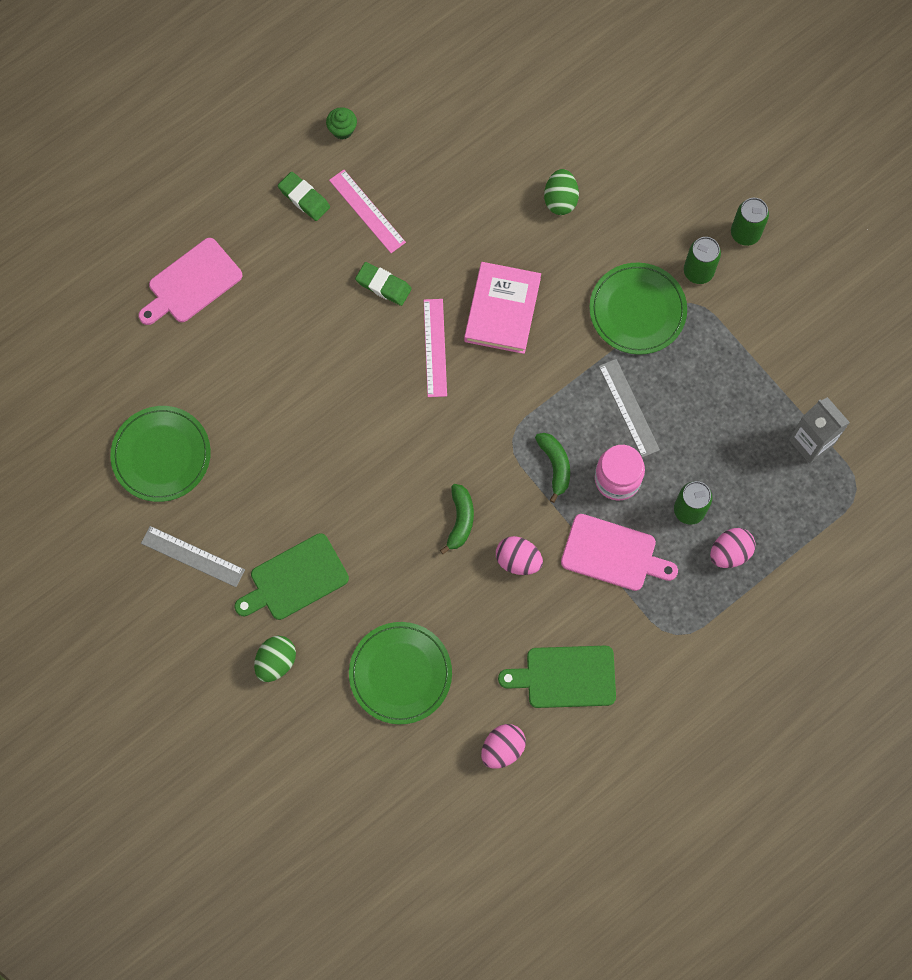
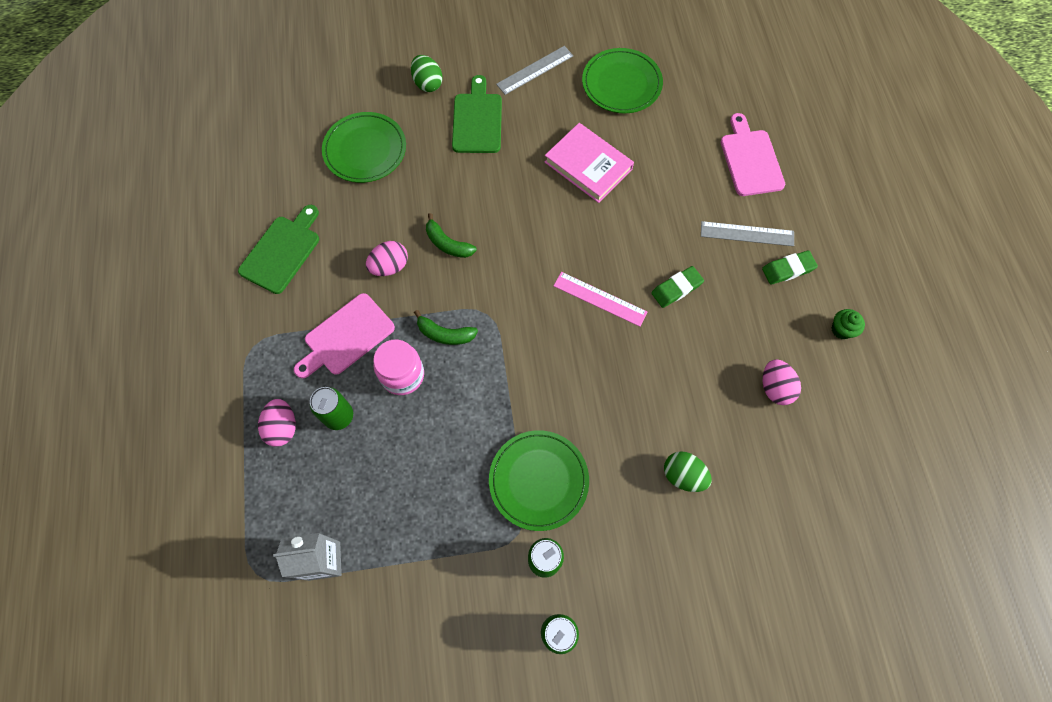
camera: 120 degrees right, 5 degrees down
pink ruler [329,170,406,253] -> none
pink book [464,262,541,354] -> pink book moved to [545,123,634,203]
pink egg [481,724,526,769] -> pink egg moved to [763,359,801,405]
grey ruler [599,359,660,458] -> grey ruler moved to [701,221,794,246]

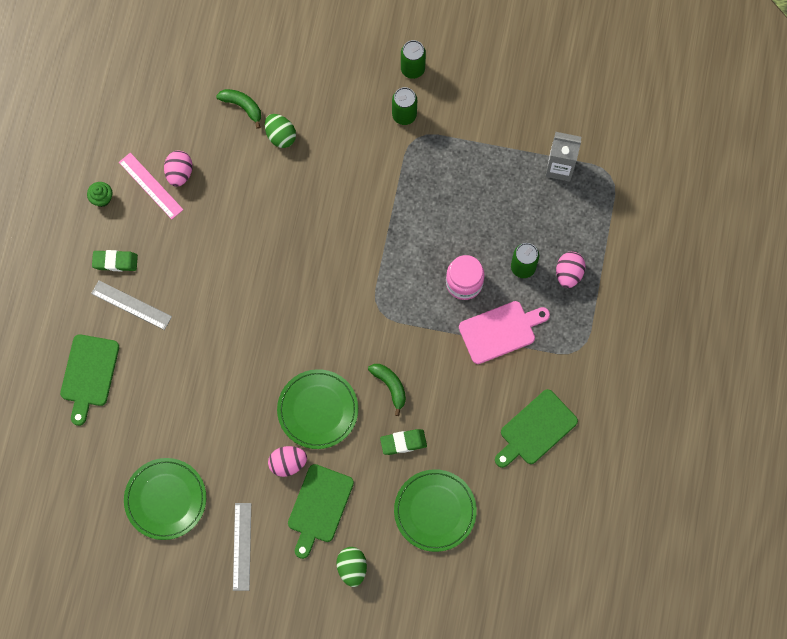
camera: 160 degrees left, 5 degrees up
pink egg [366,241,408,276] -> pink egg moved to [268,446,307,477]
green banana [414,310,478,345] -> green banana moved to [216,89,261,129]
green plate [489,430,589,531] -> green plate moved to [277,369,358,449]
grey ruler [496,46,573,95] -> grey ruler turned 75 degrees counterclockwise [233,503,251,591]
pink book [545,123,634,203] -> none
pink ruler [554,272,647,327] -> pink ruler moved to [119,153,183,219]
green eraser [651,266,704,308] -> green eraser moved to [380,429,427,455]
pink cutting board [721,113,785,196] -> green cutting board [60,334,119,426]

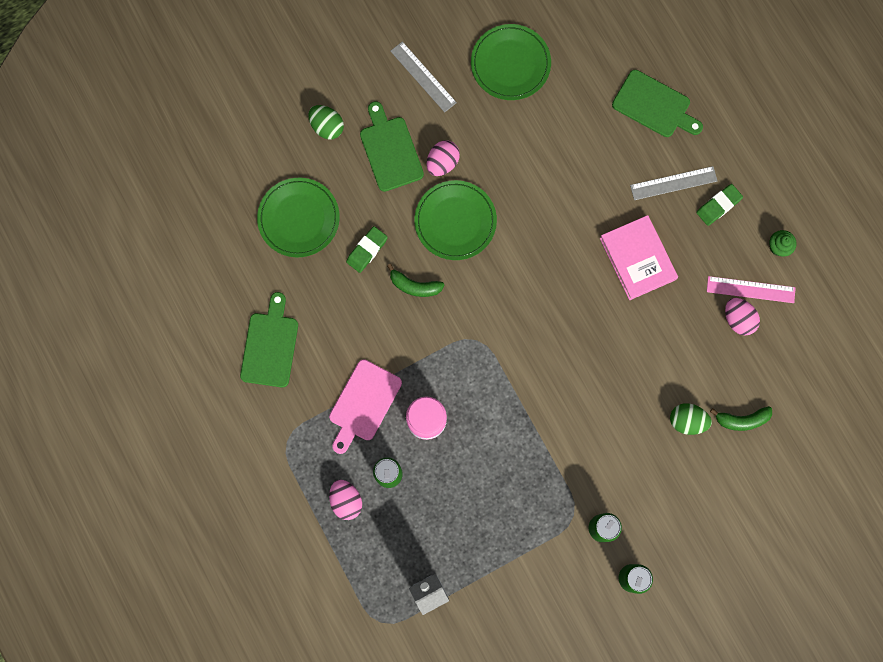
camera: 140 degrees right, 5 degrees up
green cutting board [60,334,119,426] -> green cutting board turned 150 degrees clockwise [612,70,703,137]
none -> pink book [600,215,678,300]

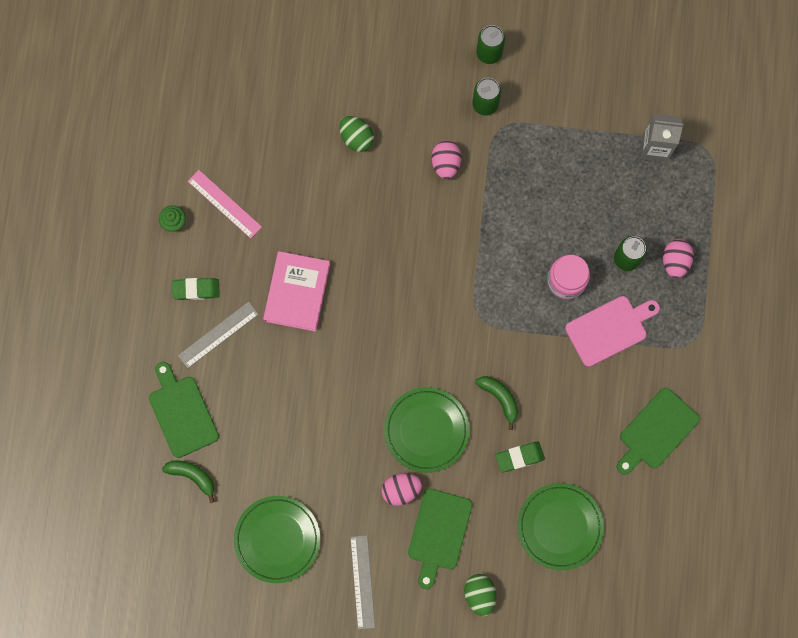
camera: 145 degrees left, 0 degrees up
grey ruler [630,166,718,200] -> grey ruler turned 60 degrees counterclockwise [178,301,259,368]
green banana [710,406,772,431] -> green banana moved to [162,460,215,503]
pink egg [725,298,760,335] -> pink egg moved to [432,140,461,179]

